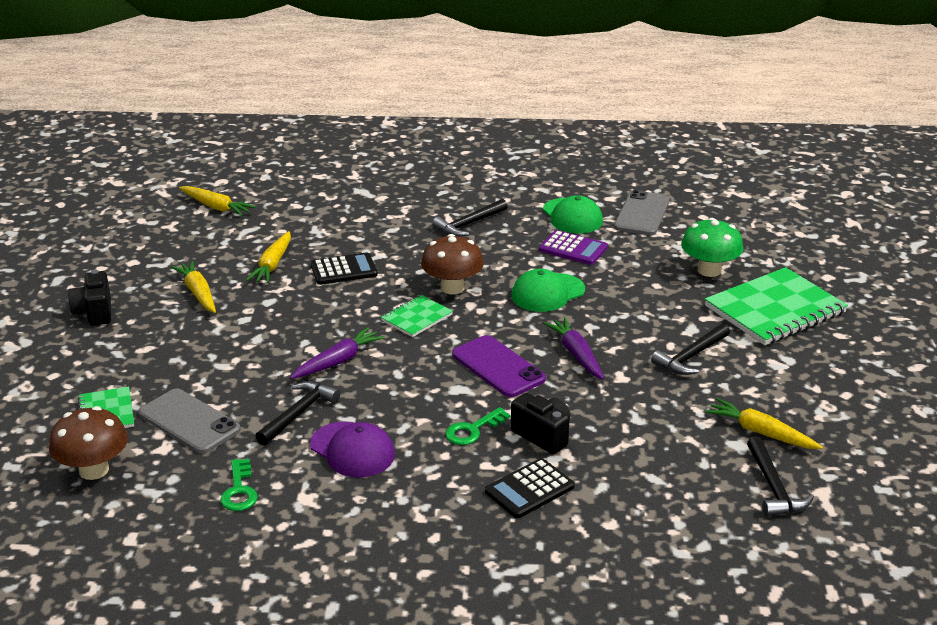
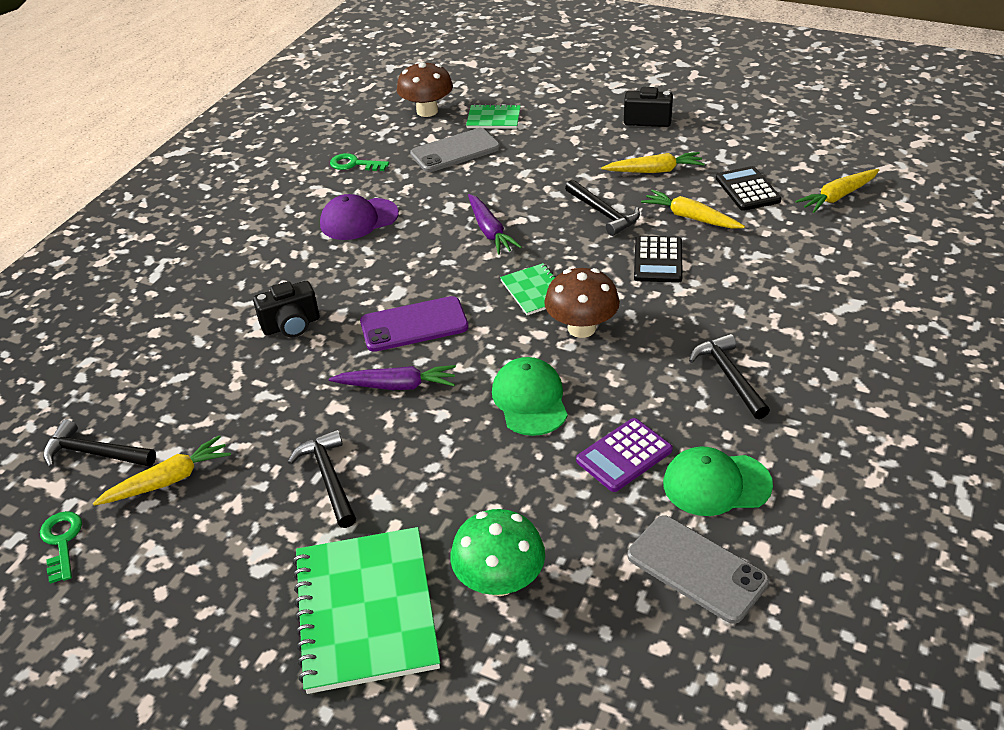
camera: 115 degrees right, 10 degrees up
black hammer [255,381,340,446] -> black hammer moved to [565,180,640,236]
green key [445,407,510,445] -> green key moved to [40,511,82,584]
black calculator [485,458,575,518] -> black calculator moved to [716,166,781,211]

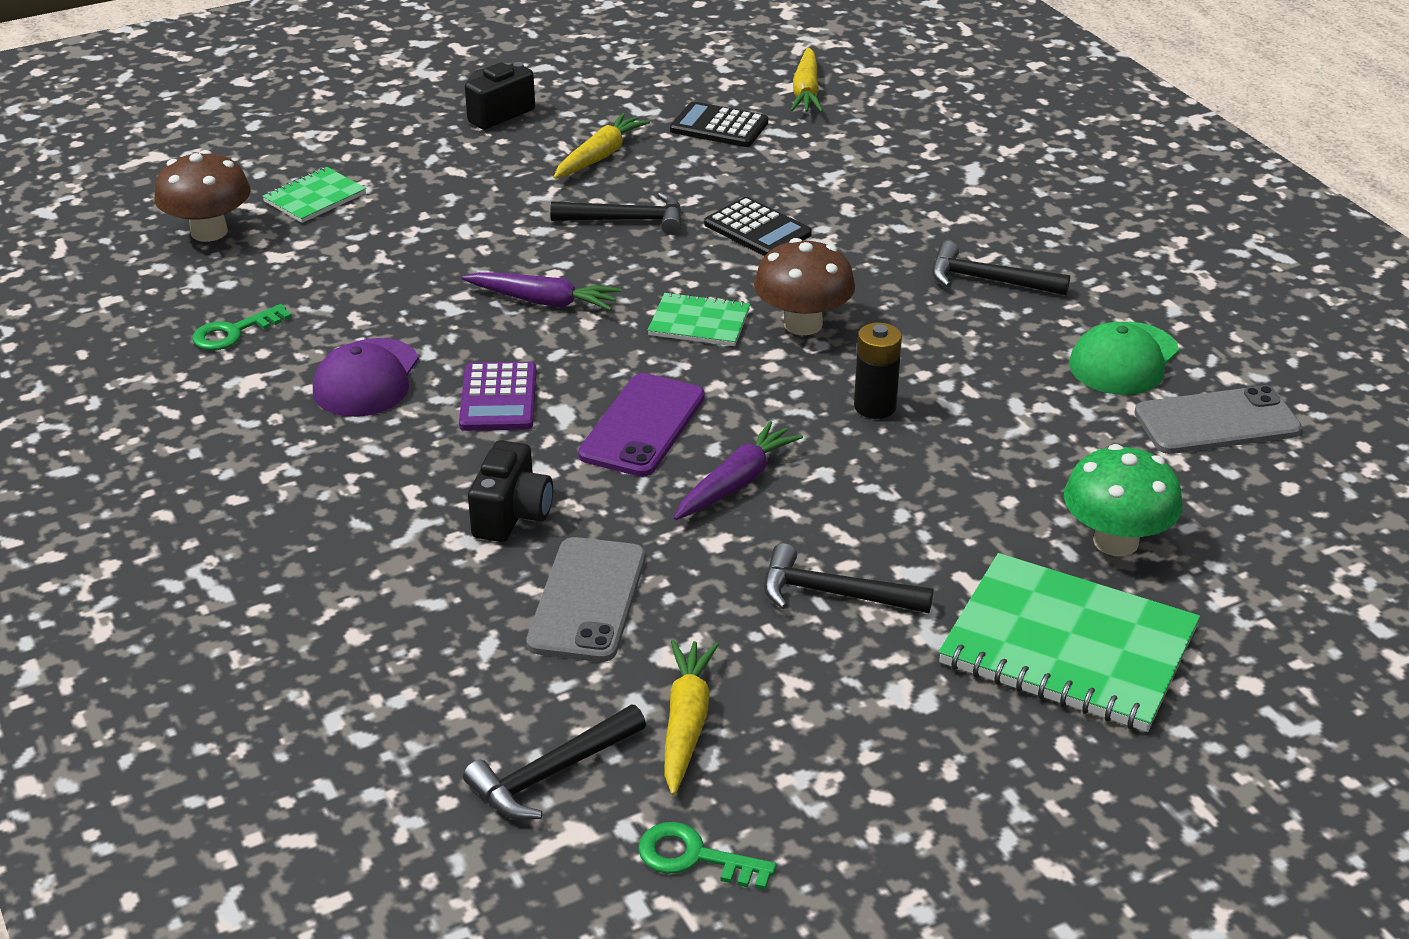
camera: 55 degrees left, 5 degrees down
grey phone [410,128,500,172] -> grey phone moved to [526,537,645,662]
green cap [492,357,568,436] -> black battery [854,322,902,419]
purple calculator [576,418,673,492] -> purple calculator moved to [459,362,536,431]
yellow carrot [641,190,745,229] -> none

